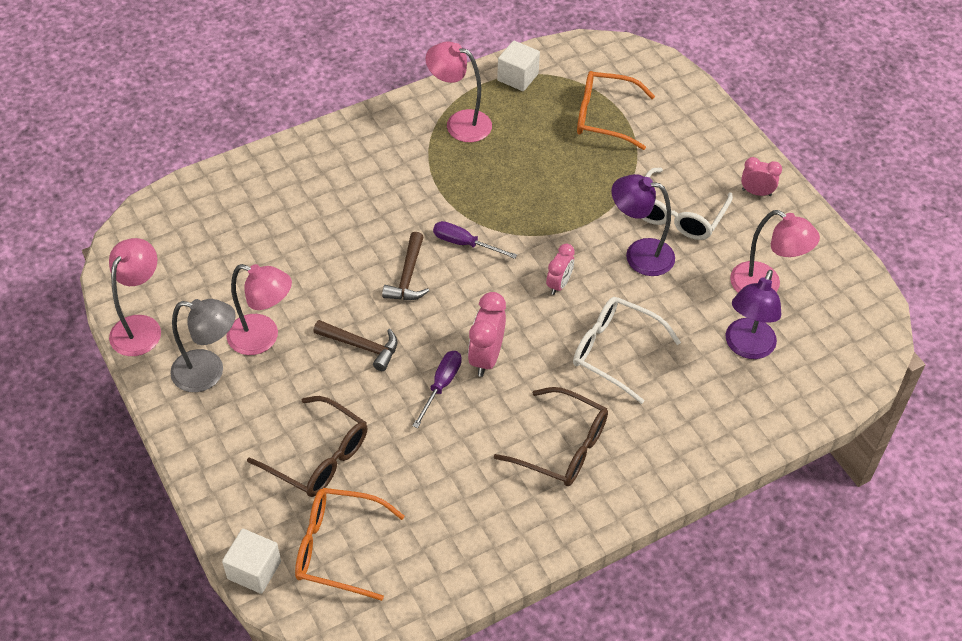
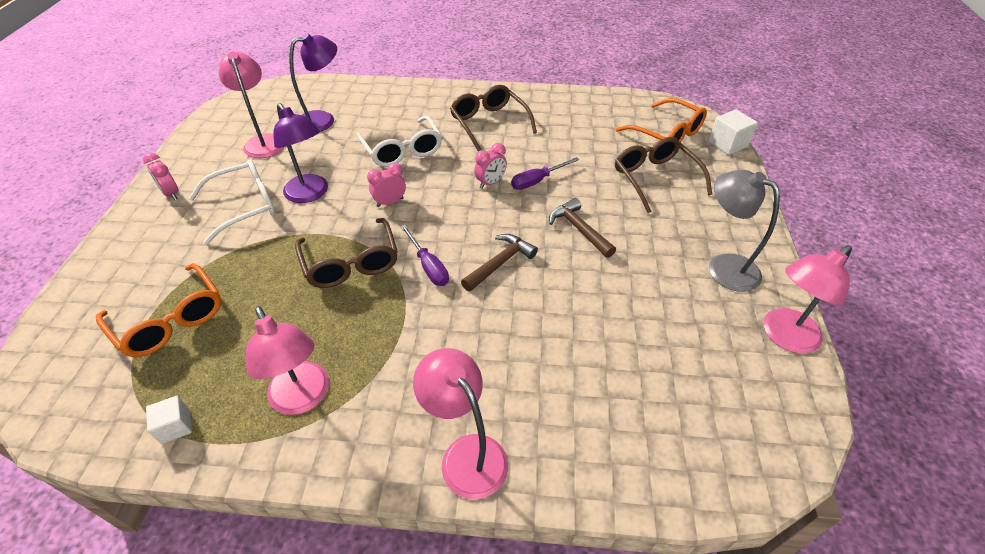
camera: 145 degrees left, 5 degrees down
pink lamp [226,264,292,355] -> pink lamp moved to [413,348,508,499]
pink clock [468,292,506,377] -> pink clock [474,143,507,188], size x0.65
white cube [497,41,540,91] -> white cube [146,396,192,444], size x0.66
none -> brown glasses [295,218,398,288]

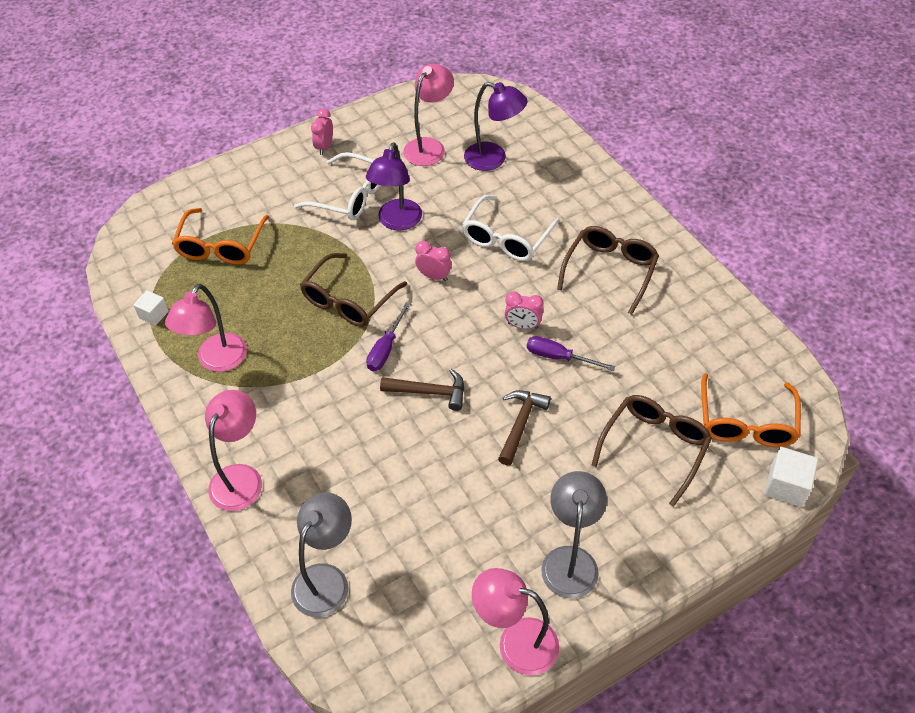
camera: 55 degrees right, 5 degrees up
none -> grey lamp [291,492,352,617]

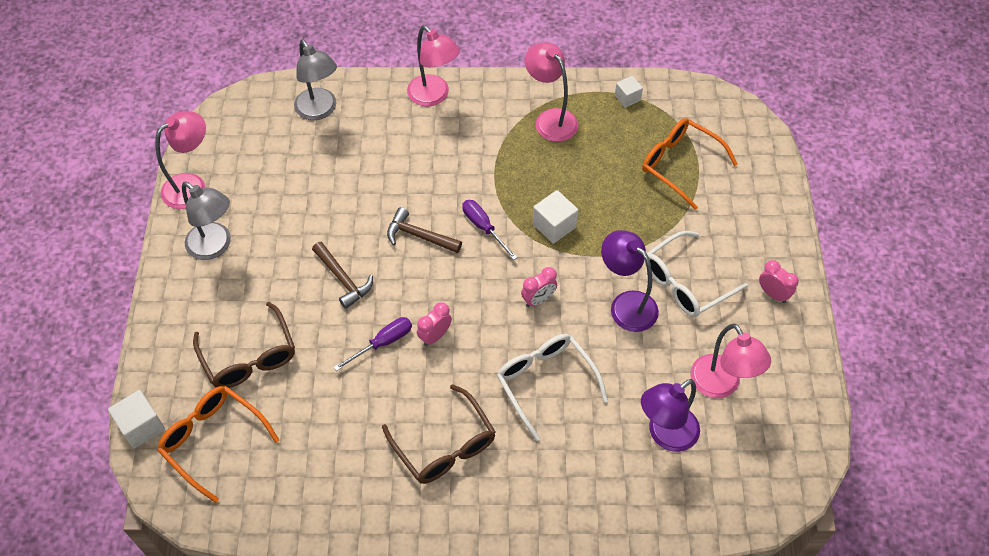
camera: 120 degrees right, 5 degrees up
brown glasses [300,253,407,327] -> white cube [533,190,578,244]
brown hammer [380,369,464,411] -> brown hammer turned 75 degrees clockwise [387,207,462,253]

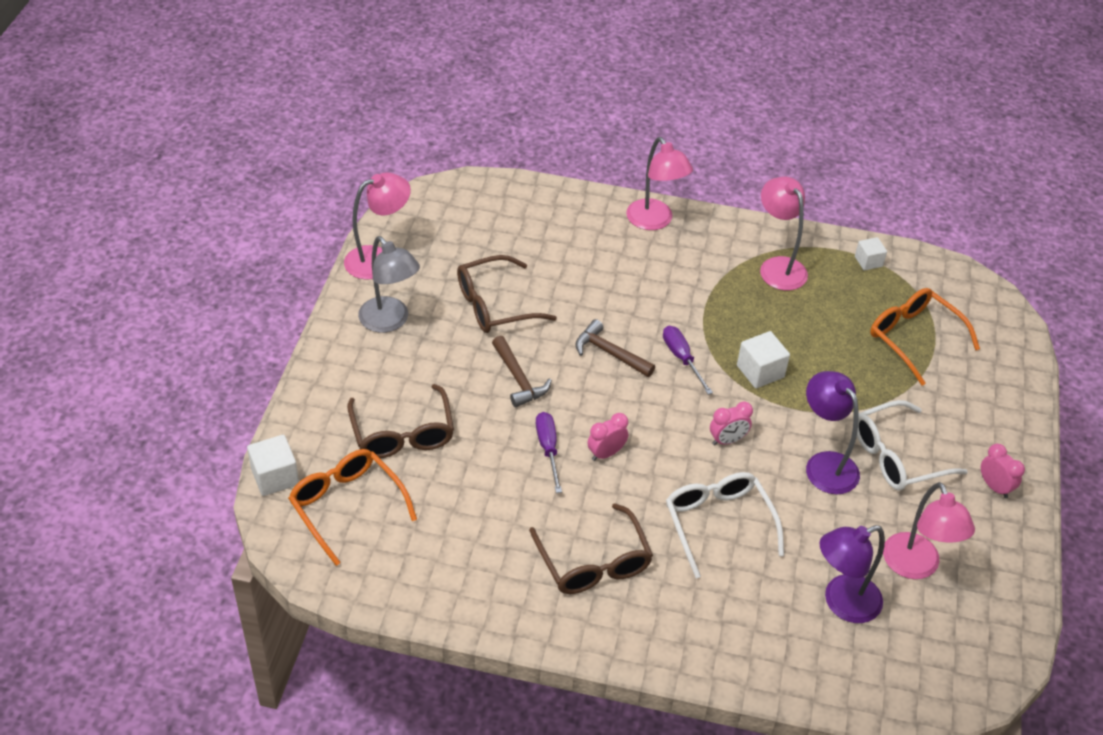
camera: 10 degrees right, 10 degrees down
grey lamp [294,40,337,120] -> none
purple screwdriver [333,317,412,371] -> purple screwdriver turned 75 degrees counterclockwise [536,412,562,493]
none -> brown glasses [457,255,557,333]

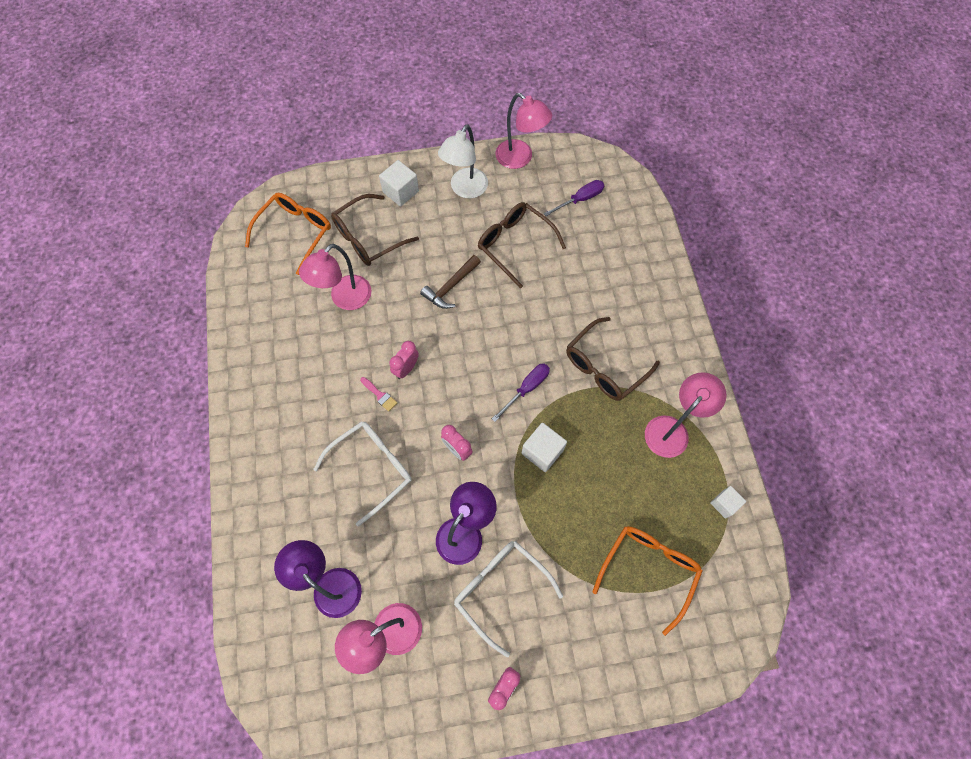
camera: 70 degrees right, 20 degrees up
white cube [247,434,299,496] -> white cube moved to [379,160,419,206]
grey lamp [358,236,420,333] -> white lamp [438,124,488,198]
brown glasses [529,503,653,594] -> brown glasses moved to [566,317,660,401]
purple screwdriver [536,412,562,493] -> purple screwdriver moved to [543,180,604,216]
brown hammer [575,319,655,377] -> none
pink clock [587,413,628,461] -> pink clock turned 90 degrees counterclockwise [389,341,419,379]
pink lamp [626,137,693,230] -> pink lamp moved to [299,244,371,310]
none -> pink brush [360,377,397,412]

